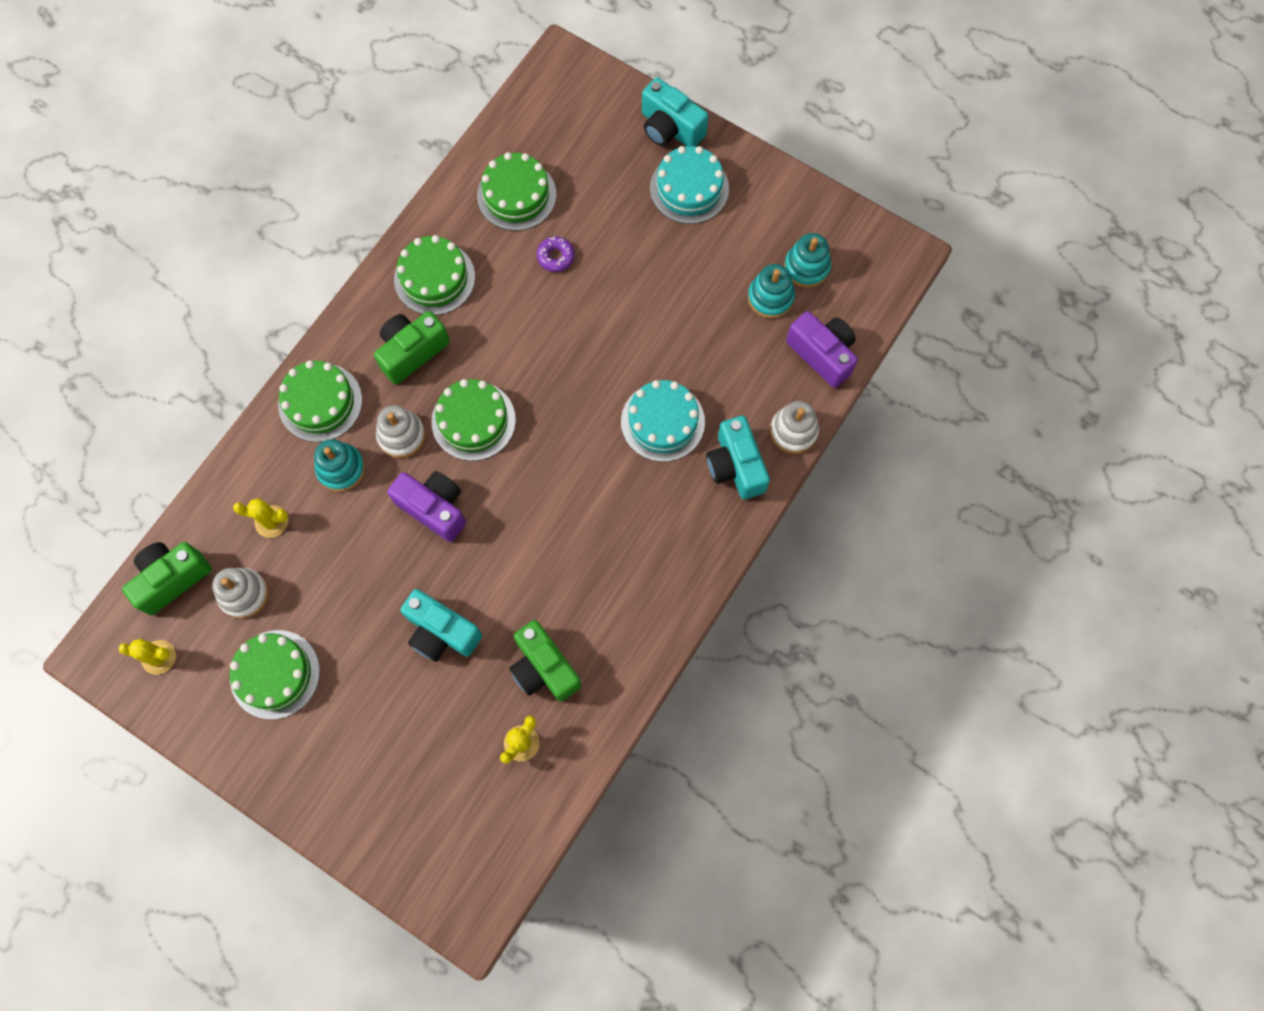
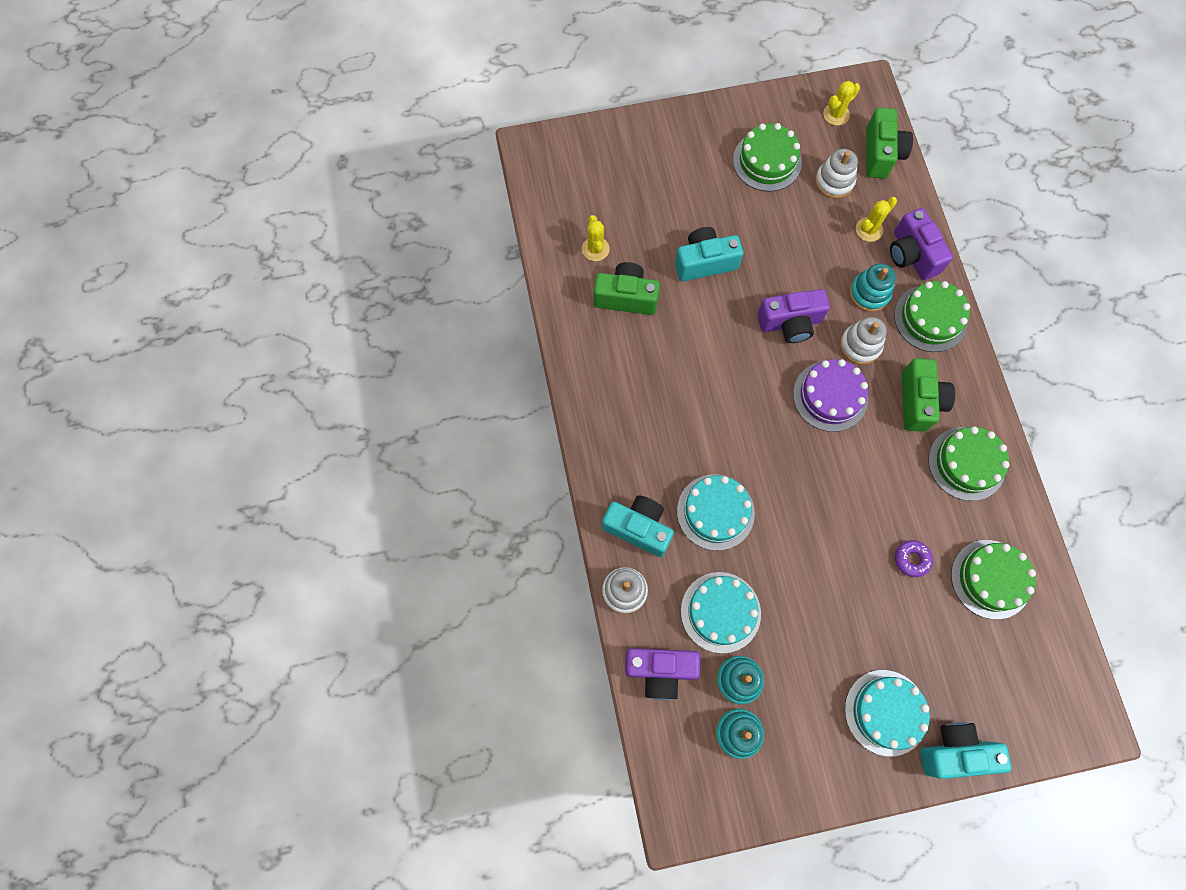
camera: 135 degrees right, 0 degrees up
green cake [431,379,516,461] -> purple cake [793,359,868,432]
none -> turquoise cake [681,572,761,653]
none -> purple camera [890,208,953,280]

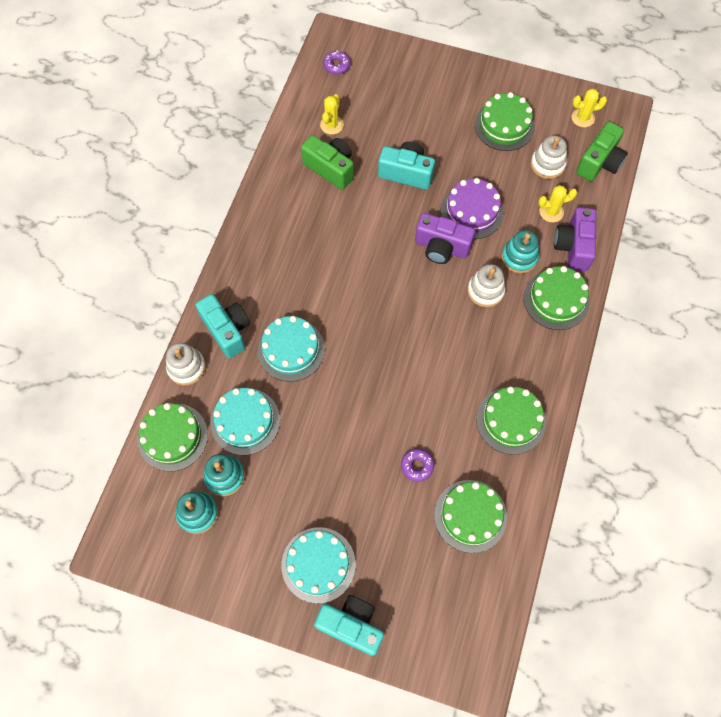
camera: 30 degrees right, 5 degrees down
purple camera [625,648,700,700] -> green cake [137,403,208,472]
purple cake [793,359,868,432] -> purple cake moved to [441,178,504,239]
green camera [902,358,955,432] -> none
none -> purple donut [323,51,350,74]

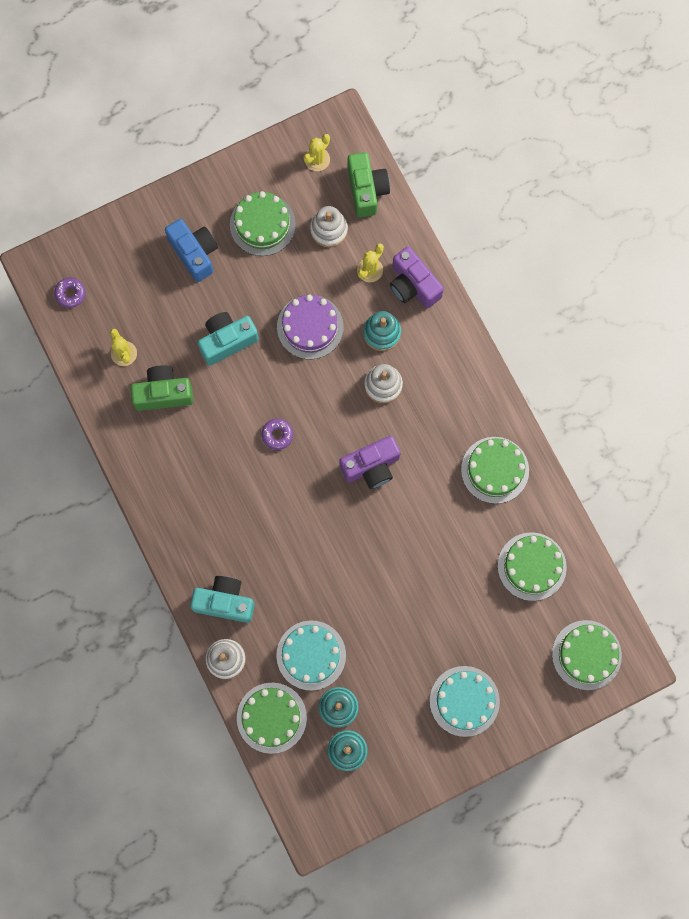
camera: 45 degrees left, 10 degrees up
turquoise cake [258,316,325,382] -> none
turquoise camera [314,595,384,656] -> none
purple donut [401,448,434,482] -> purple donut moved to [262,419,293,450]
purple camera [415,213,475,264] -> purple camera moved to [339,436,401,489]
green cake [524,266,590,330] -> green cake moved to [552,620,622,690]
none -> blue camera [165,219,218,282]

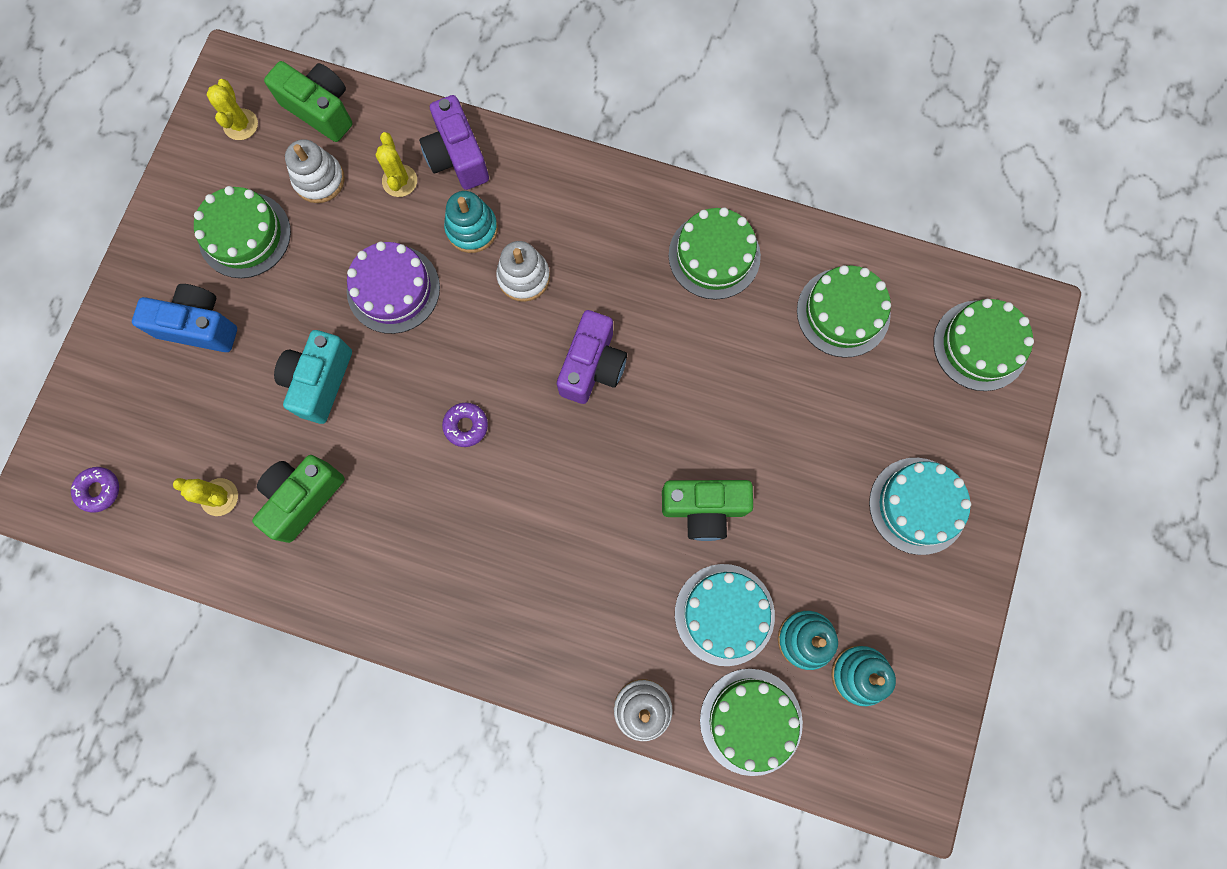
camera: 45 degrees left, 0 degrees up
turquoise camera [190,576,255,623] -> none
purple camera [390,246,444,308] -> purple camera turned 60 degrees clockwise [419,95,489,190]
none -> green camera [662,480,753,541]

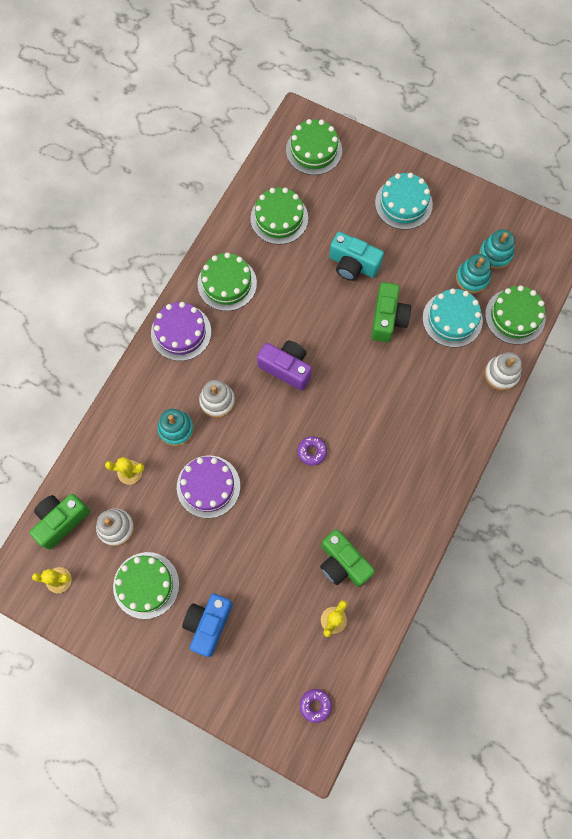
camera: 80 degrees left, 5 degrees down
turquoise camera [274,330,352,424] -> turquoise camera moved to [329,232,384,281]
purple camera [419,95,489,190] -> none
none -> purple cake [151,302,211,361]

